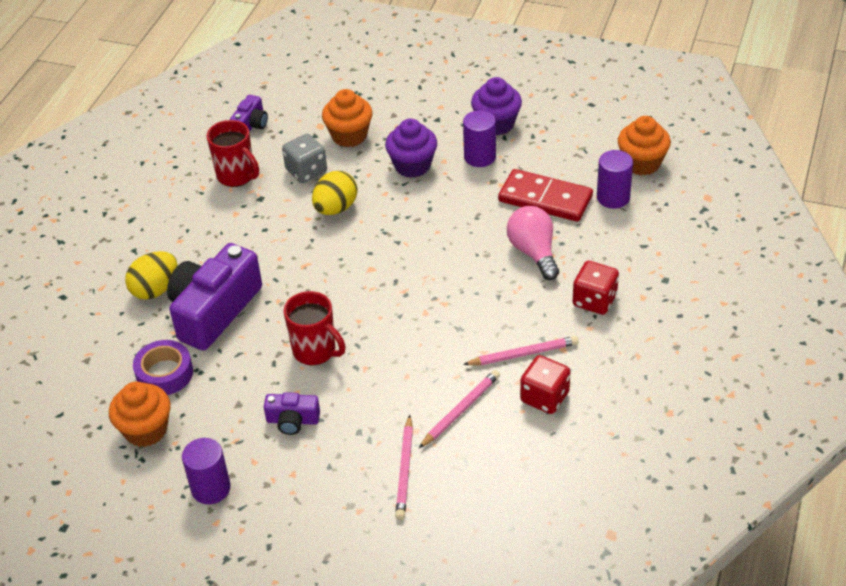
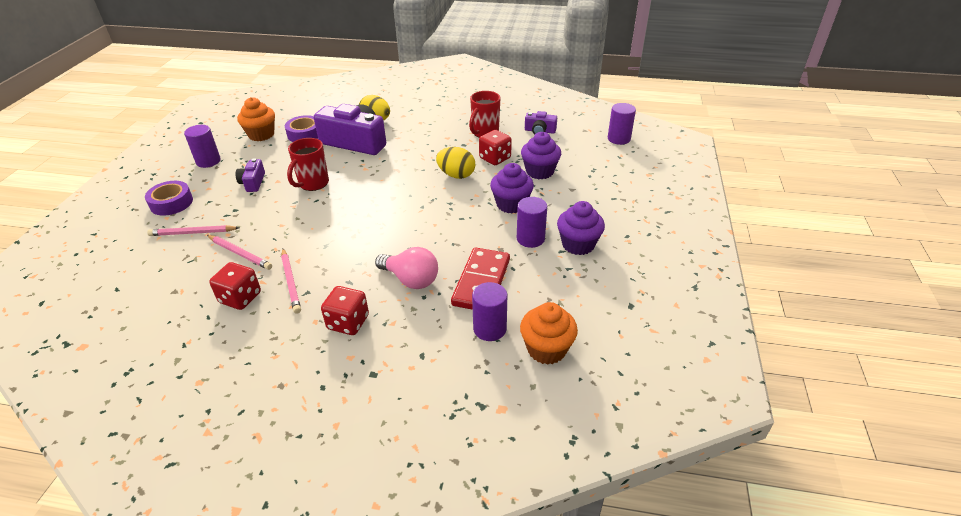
camera: 80 degrees right, 5 degrees down
grey dice [282,134,327,183] -> red dice [479,130,512,165]
orange cupcake [322,89,373,147] -> purple cupcake [521,132,561,179]
pink light bulb [507,206,559,280] -> pink light bulb turned 60 degrees clockwise [375,247,438,289]
none -> purple tape [145,181,193,216]
none -> purple cylinder [608,103,636,145]

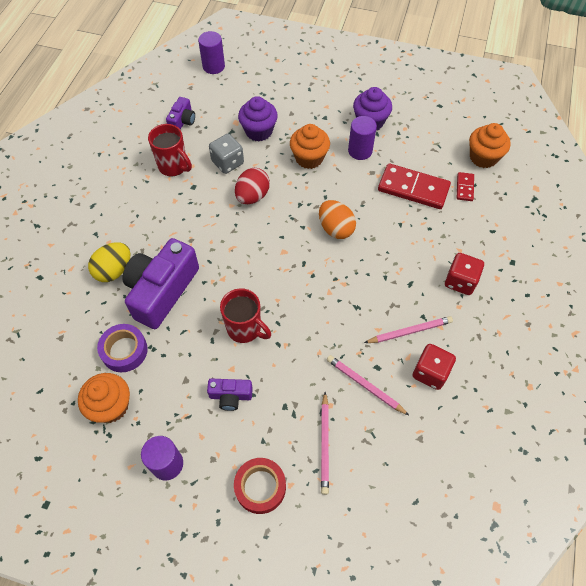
camera: 85 degrees left, 20 degrees up
purple tape [145,181,193,216] -> red tape [234,458,286,514]
pink pencil [207,235,272,270] -> pink pencil turned 90 degrees counterclockwise [327,355,409,415]
pink light bulb [375,247,438,289] -> none
yellow egg [436,147,475,179] -> red egg [235,168,270,204]
purple cylinder [472,282,507,341] -> red domino [457,172,474,201]
red dice [479,130,512,165] -> grey dice [209,134,244,174]
purple cupcake [490,163,534,213] -> orange cupcake [290,124,330,169]
none -> orange egg [319,200,356,239]

